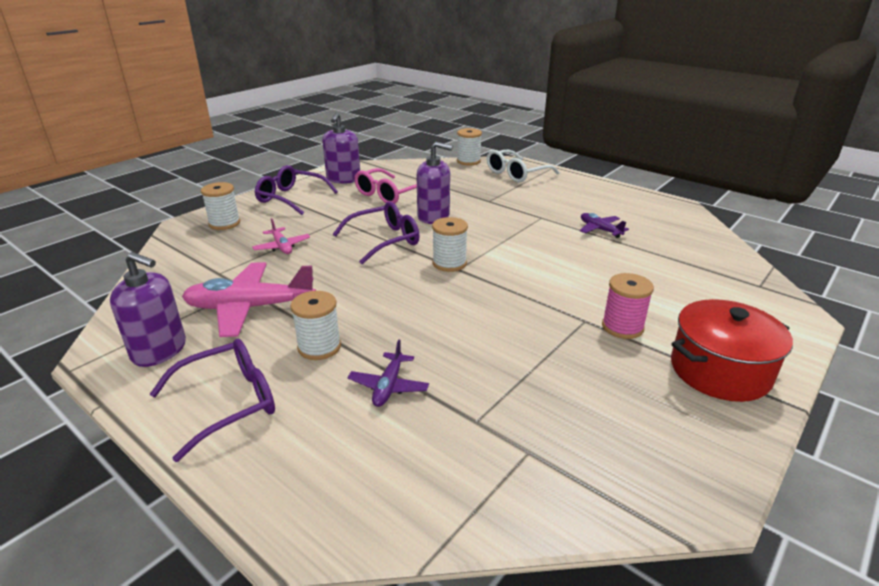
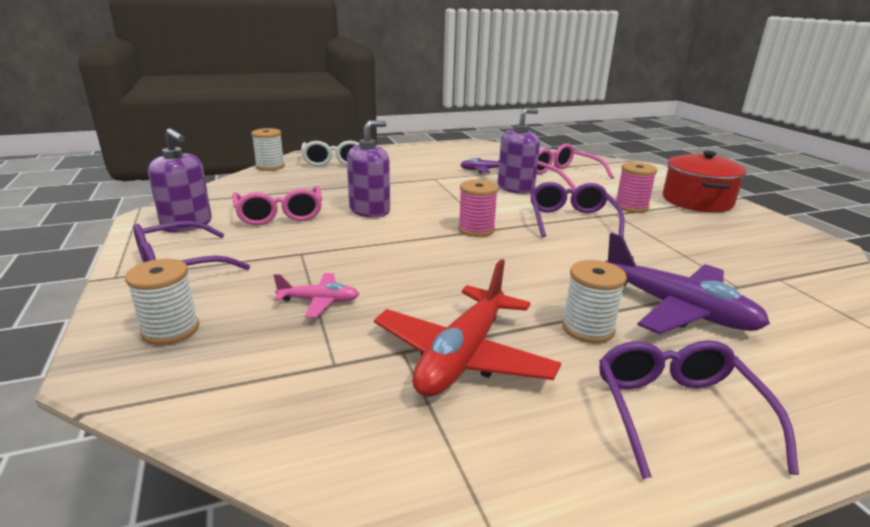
camera: 60 degrees left, 5 degrees down
purple soap dispenser [110,252,186,367] -> purple soap dispenser moved to [498,108,540,194]
pink plane [182,262,316,337] -> red plane [374,259,561,397]
purple glasses [333,202,420,264] -> purple glasses moved to [530,182,624,238]
purple plane [348,340,429,407] -> purple plane [605,232,770,334], size x1.95
white spool [432,217,468,272] -> pink spool [458,180,499,237]
none -> pink glasses [537,143,614,190]

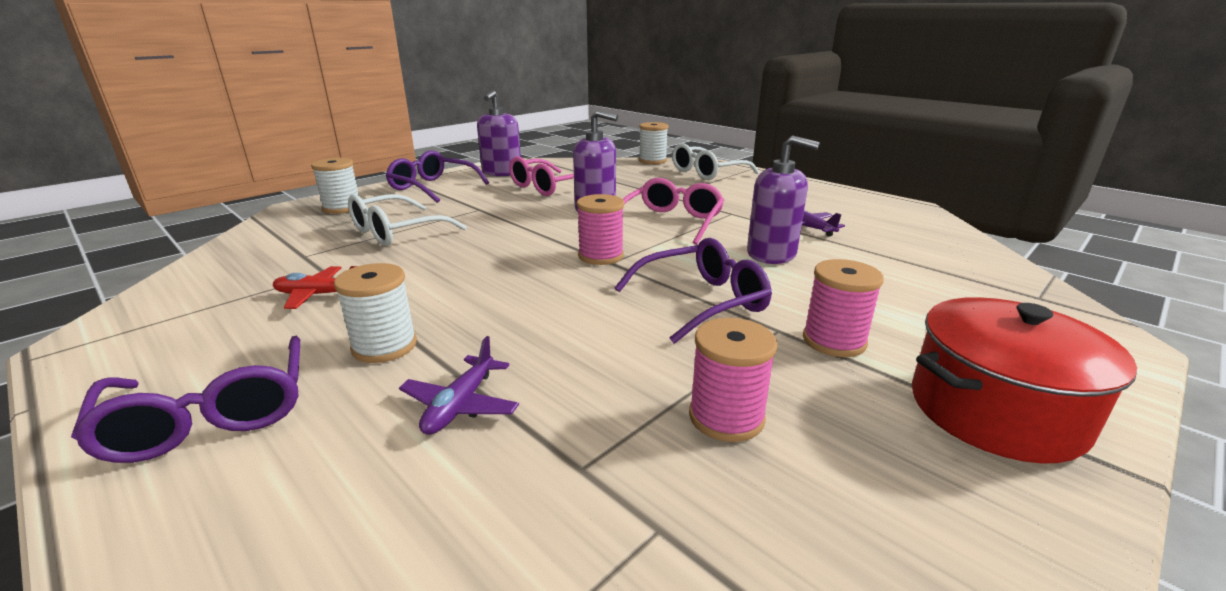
camera: 65 degrees right, 0 degrees up
pink plane [274,273,359,318] -> white glasses [348,194,467,246]
red plane [374,259,561,397] -> red plane [273,266,358,309], size x0.51
pink glasses [537,143,614,190] -> pink glasses moved to [623,178,724,245]
purple glasses [599,340,799,479] -> purple glasses turned 90 degrees clockwise [71,336,300,463]
purple plane [605,232,770,334] -> purple plane [399,336,519,435], size x0.51
none -> pink spool [689,318,777,442]

